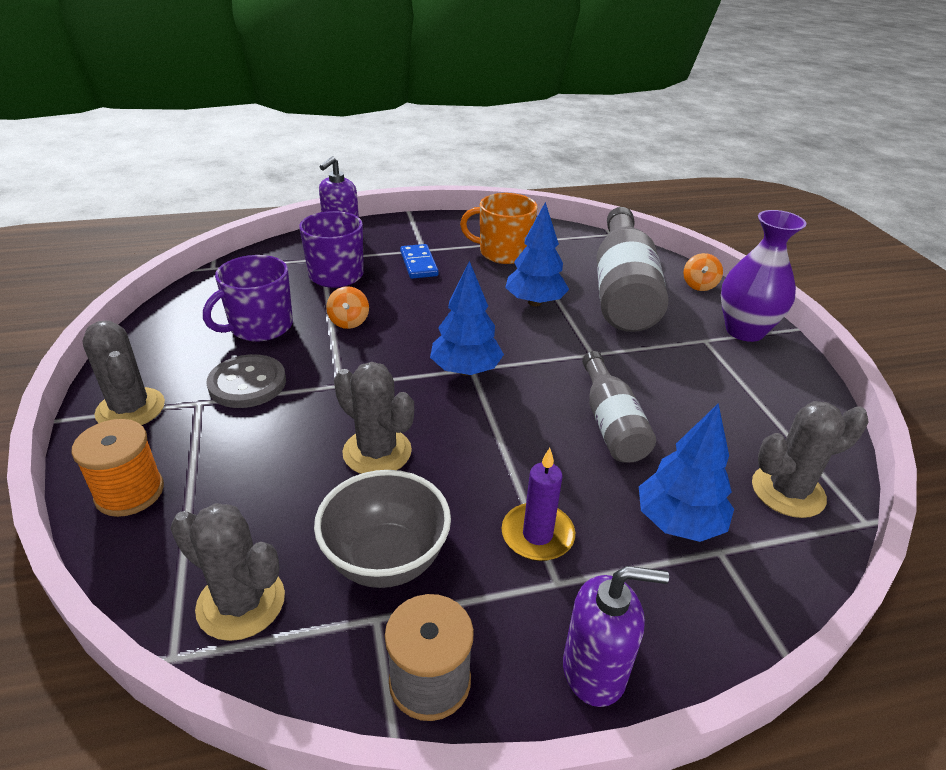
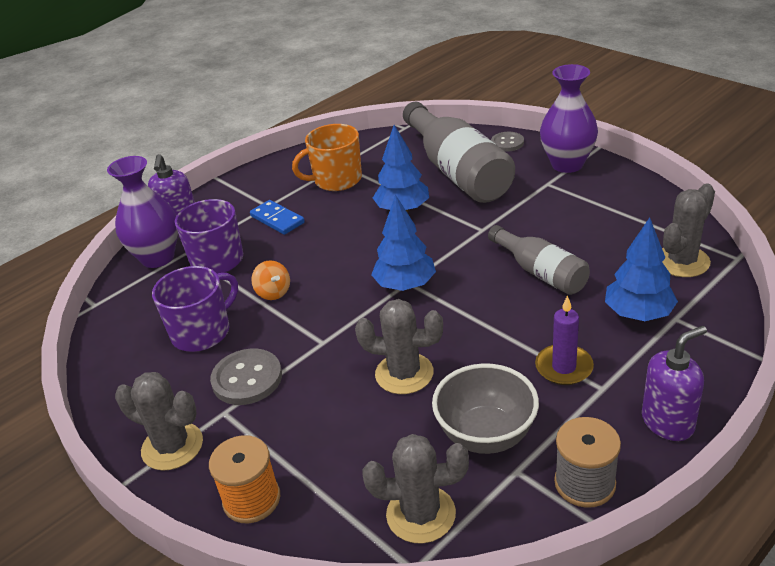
camera: 25 degrees left, 0 degrees up
purple mug [203,255,293,342] -> purple mug turned 150 degrees counterclockwise [152,266,238,352]
orange spinning top [683,253,723,291] -> grey button [491,132,524,152]
none -> purple vase [107,156,178,268]

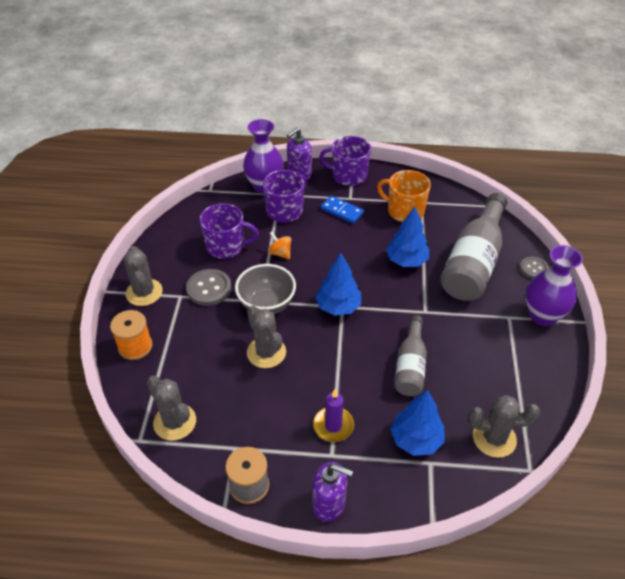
camera: 45 degrees right, 10 degrees up
blue domino [250,200,305,235] -> blue domino turned 60 degrees counterclockwise [321,196,364,224]
orange spinning top [251,260,290,300] -> orange spinning top turned 120 degrees clockwise [268,232,291,259]
grey bowl [432,363,539,454] -> grey bowl moved to [235,264,296,314]
none -> purple mug [319,136,371,186]

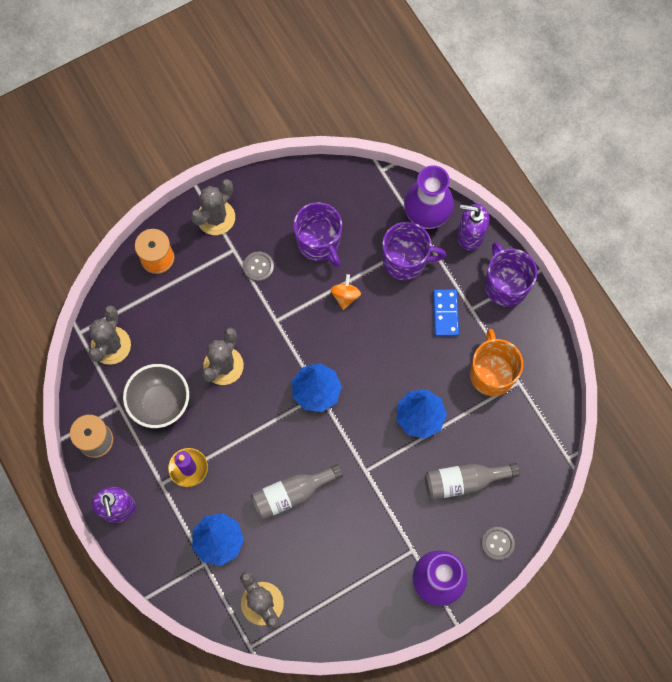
camera: 55 degrees right, 25 degrees up
grey button [186,269,231,306] -> grey button [243,252,274,282], size x0.64
grey bowl [235,264,296,314] -> grey bowl moved to [123,364,189,428]
grey bottle [440,193,507,301] -> grey bottle [425,463,520,500], size x0.57

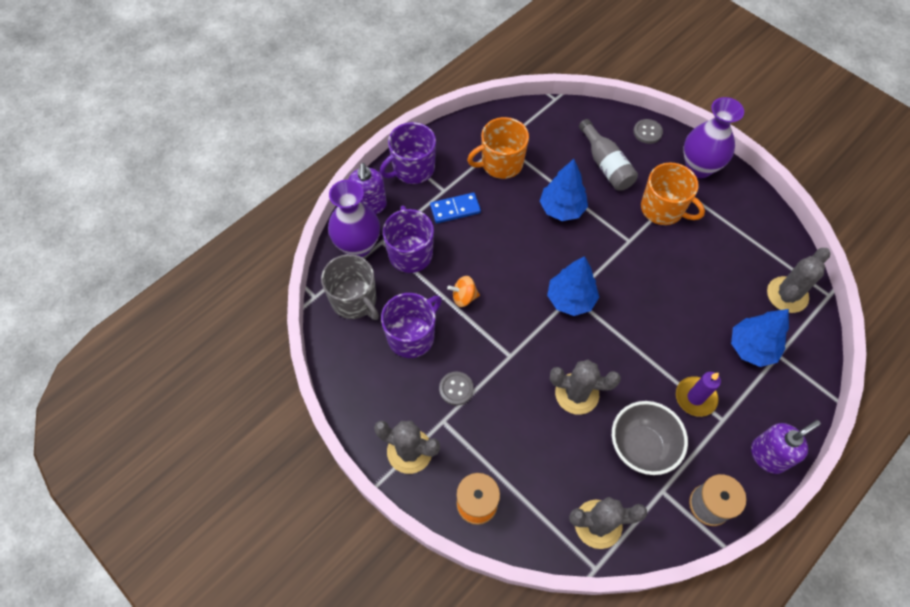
camera: 105 degrees left, 10 degrees down
grey bottle [251,464,343,520] -> none
none -> grey mug [321,254,379,320]
none -> orange mug [641,163,705,225]

